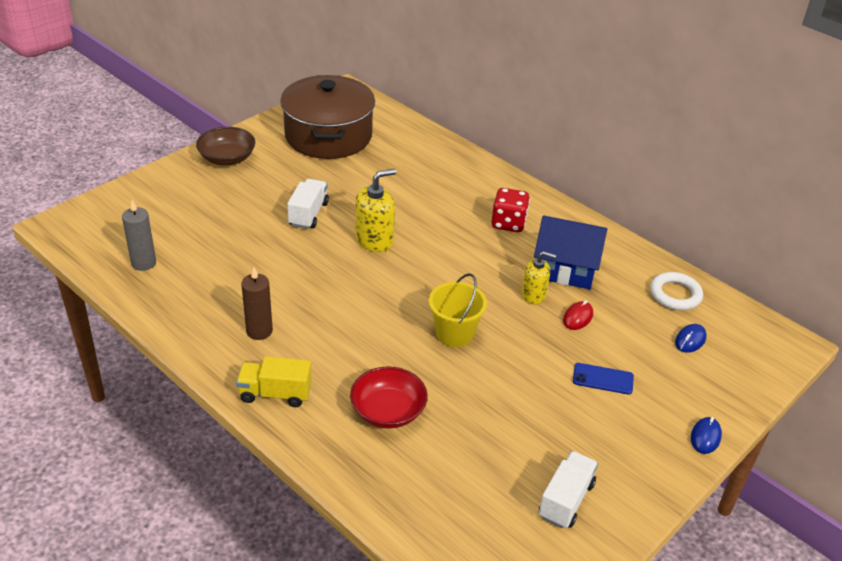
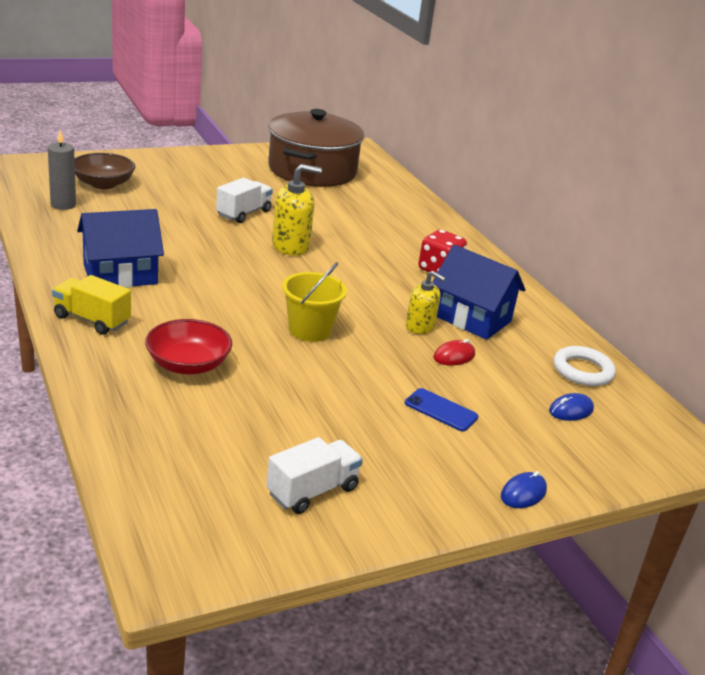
camera: 20 degrees right, 10 degrees down
brown bowl [196,127,255,165] -> brown bowl moved to [75,153,135,189]
brown candle [241,267,273,340] -> blue house [77,209,164,288]

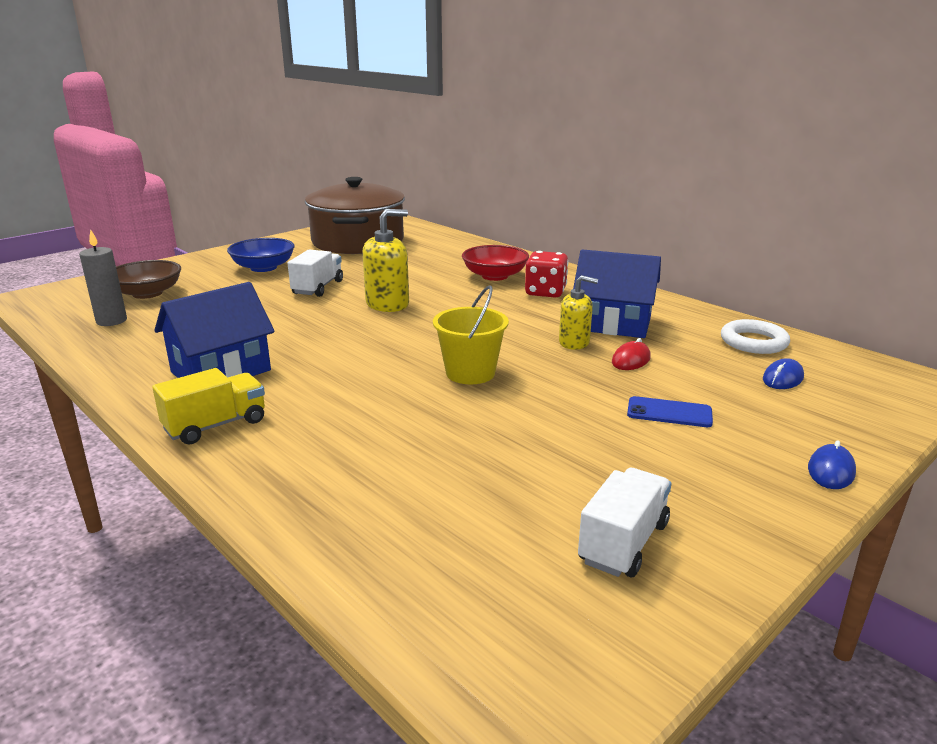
camera: 15 degrees left, 5 degrees down
yellow truck [52,275,131,335] -> yellow truck turned 135 degrees clockwise [152,368,265,445]
red bowl [145,319,232,374] -> red bowl moved to [462,245,529,281]
none -> blue bowl [227,238,295,272]

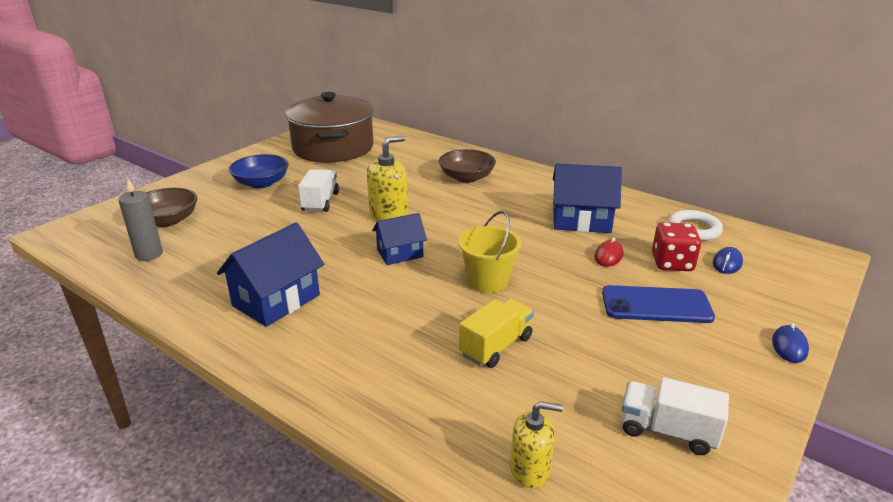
camera: 10 degrees left, 5 degrees up
yellow truck [152,368,265,445] -> yellow truck moved to [459,299,534,368]
red bowl [462,245,529,281] -> brown bowl [439,149,496,183]
red dice [525,251,569,298] -> red dice moved to [652,222,702,271]
yellow soap dispenser [559,275,598,350] -> yellow soap dispenser moved to [510,401,563,488]
white truck [578,468,671,577] -> white truck turned 90 degrees counterclockwise [621,377,729,455]
blue phone [627,396,713,427] -> blue phone [602,285,715,323], size x1.61
none -> blue house [372,213,427,265]

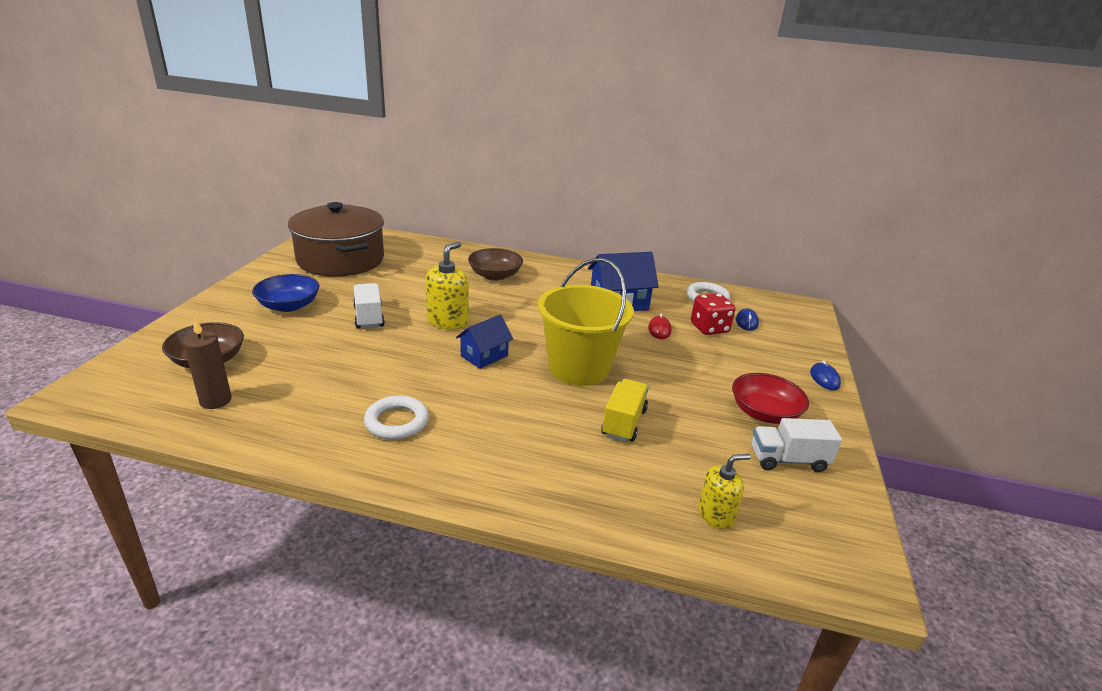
camera: 25 degrees left, 0 degrees up
grey candle [118,179,163,261] -> brown candle [183,319,232,409]
blue house [217,223,324,327] -> white ring [364,396,429,440]
yellow bucket [458,211,521,293] -> yellow bucket [538,258,634,386], size x1.64
blue phone [602,285,715,323] -> none
none -> red bowl [732,373,809,424]

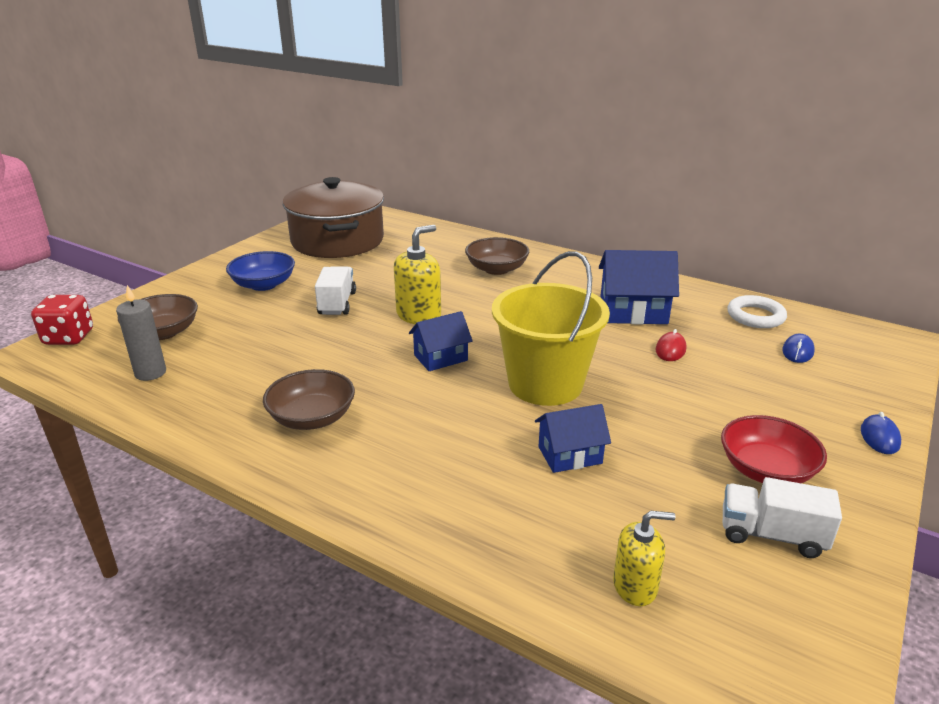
camera: 20 degrees right, 0 degrees up
brown candle [183,319,232,409] -> grey candle [116,285,166,381]
white ring [364,396,429,440] -> brown bowl [263,369,355,430]
yellow truck [601,379,649,442] -> blue house [535,404,611,473]
red dice [691,293,735,335] -> red dice moved to [31,295,93,345]

